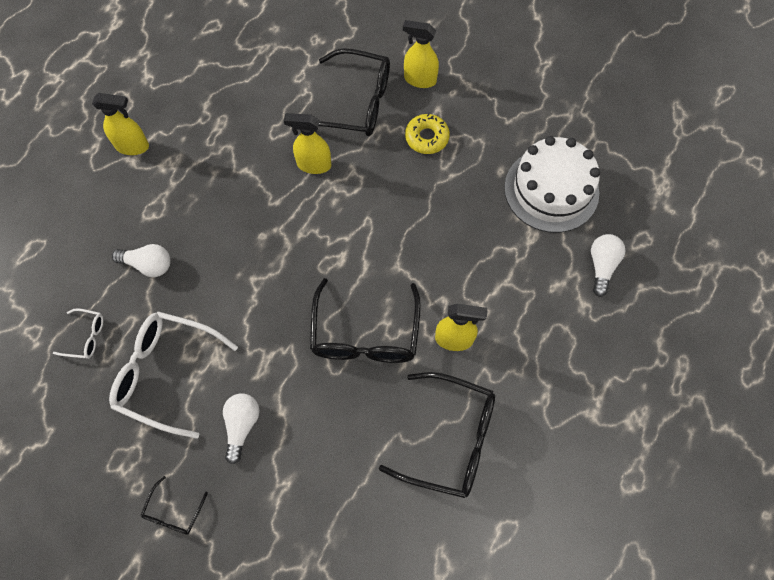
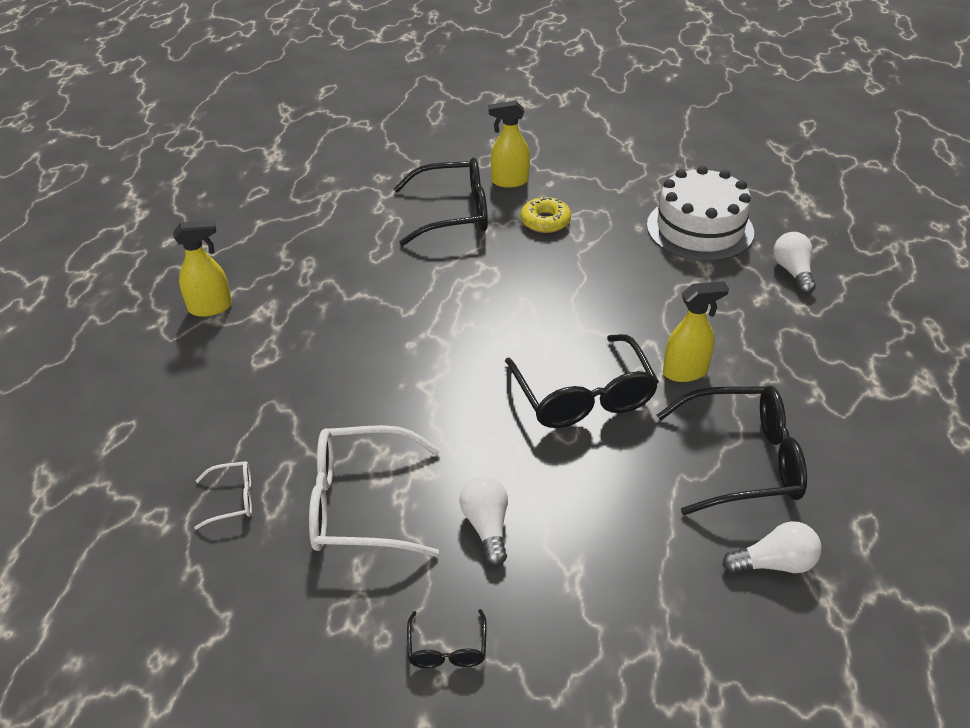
camera: 20 degrees left, 25 degrees down
white light bulb [112,244,171,277] -> white light bulb moved to [722,521,822,574]
yellow spray bottle [284,113,331,174] -> none

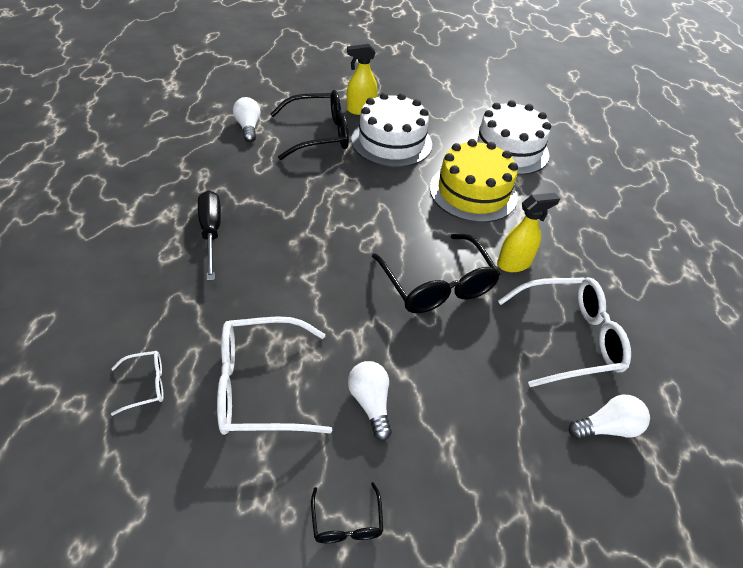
camera: 10 degrees left, 5 degrees up
yellow spray bottle [173,220,232,317] -> none
yellow donut [521,196,571,233] -> white cake [351,93,432,167]
black glasses [657,386,807,515] -> white glasses [498,277,631,387]
white light bulb [773,232,816,294] -> white light bulb moved to [233,97,261,142]
none -> black screwdriver [198,191,221,281]
none -> yellow cake [430,139,518,223]

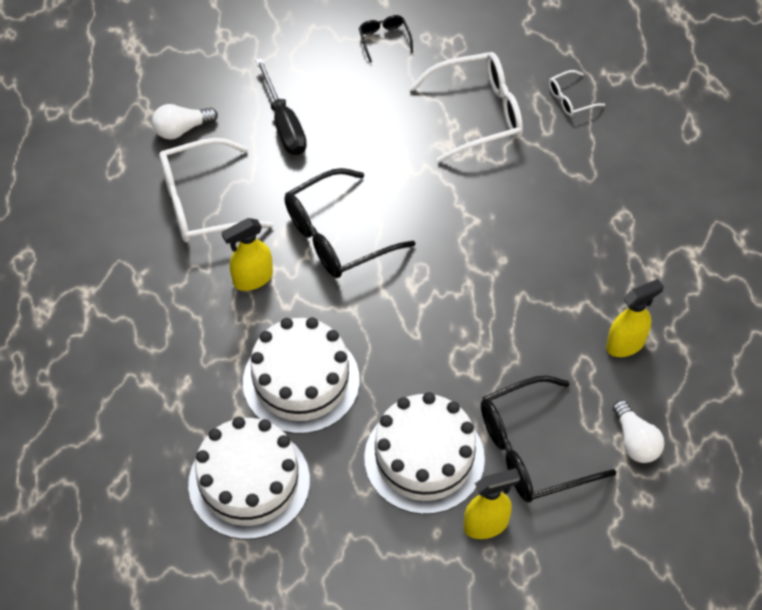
camera: 175 degrees right, 10 degrees up
black screwdriver [198,191,221,281] -> black screwdriver moved to [255,58,307,155]
white light bulb [348,361,392,441] -> none
black glasses [372,234,500,313] -> black glasses turned 90 degrees counterclockwise [284,168,416,278]
yellow cake [430,139,518,223] -> white cake [243,317,360,434]
none -> yellow spray bottle [606,279,664,357]

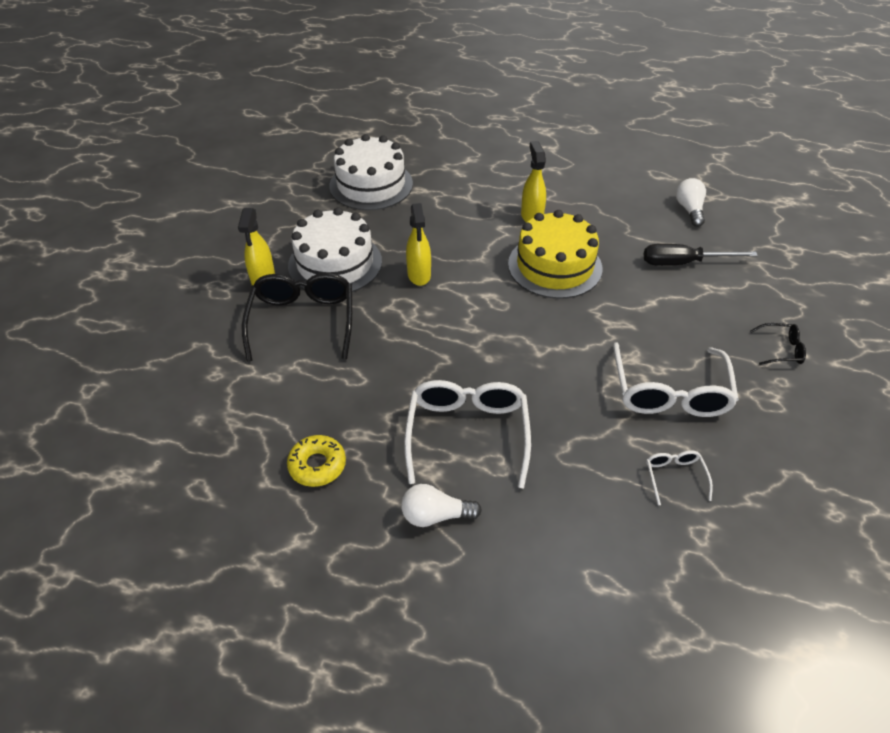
camera: 110 degrees right, 10 degrees down
white glasses [159,138,274,242] -> white glasses moved to [404,380,531,488]
white cake [243,317,360,434] -> none
black glasses [284,168,416,278] -> yellow cake [508,210,602,299]
yellow spray bottle [606,279,664,357] -> yellow spray bottle moved to [406,203,431,286]
white light bulb [613,400,664,463] -> white light bulb moved to [401,484,482,527]
none -> yellow donut [287,435,346,487]

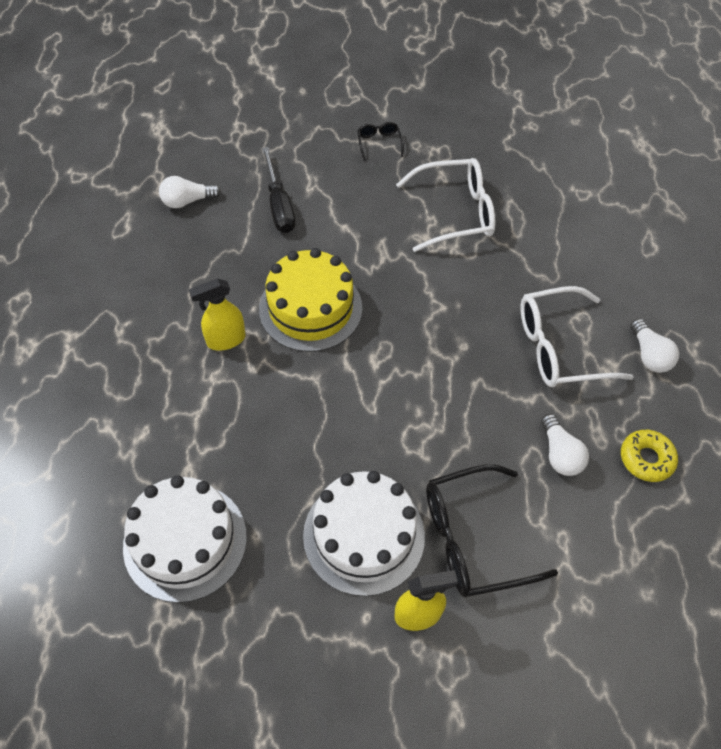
camera: 105 degrees left, 10 degrees up
yellow spray bottle [406,203,431,286] -> none
white glasses [646,451,713,506] -> none
none -> white light bulb [541,414,589,476]

